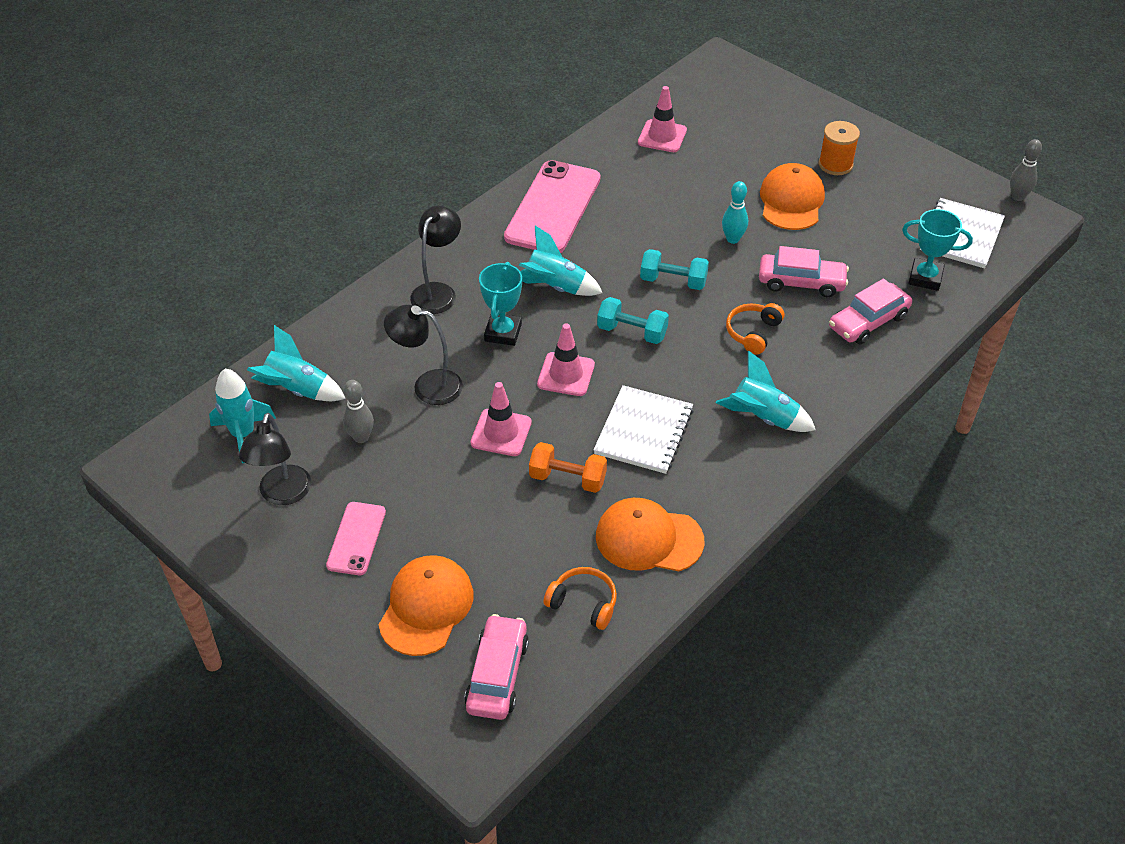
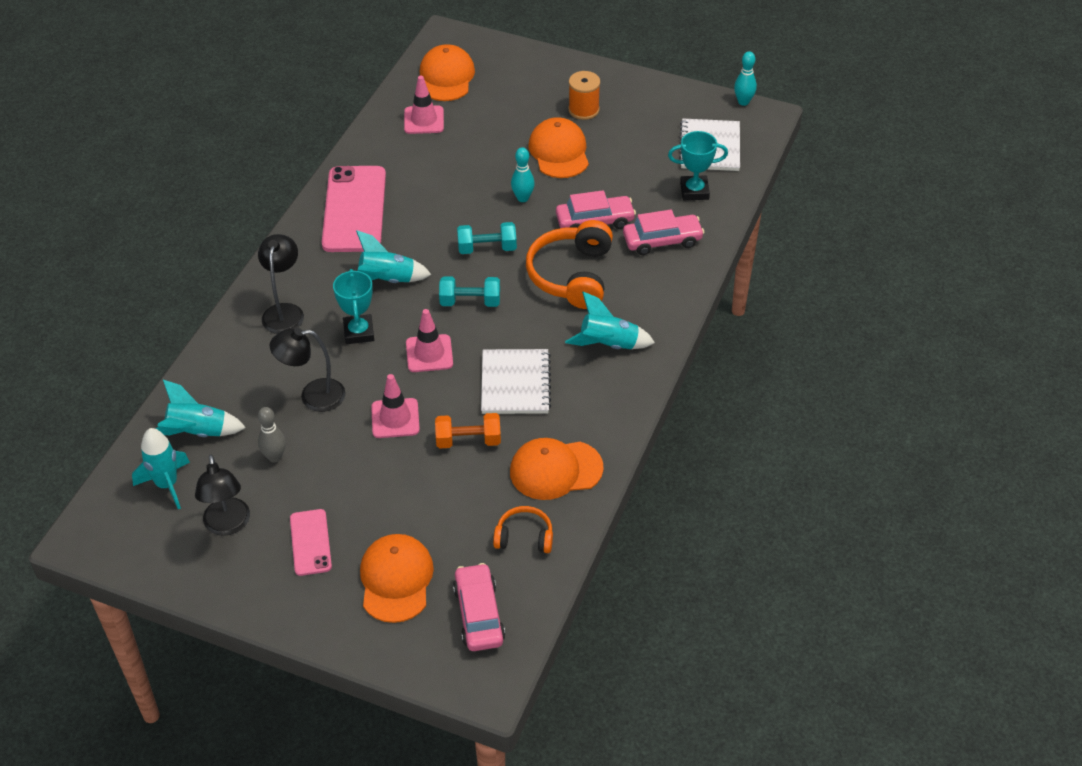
camera: 20 degrees left, 0 degrees up
orange headphones [726,303,784,354] -> orange headphones [526,220,613,309], size x1.86
pink car [829,279,912,344] -> pink car turned 135 degrees counterclockwise [623,210,705,255]
grey bowling pin [1010,139,1042,201] -> turquoise bowling pin [734,51,757,106]
none -> orange cap [420,44,475,101]

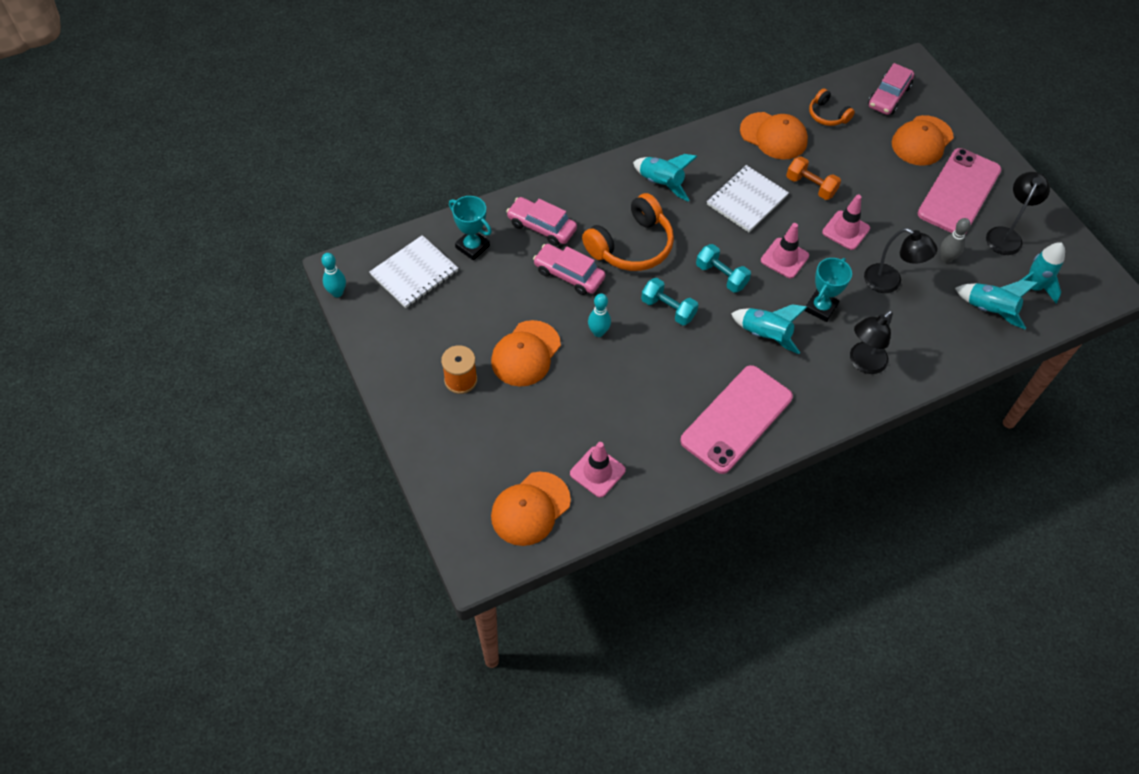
camera: 140 degrees left, 10 degrees up
pink phone [290,509,332,576] -> pink phone [918,148,1001,234], size x1.90

